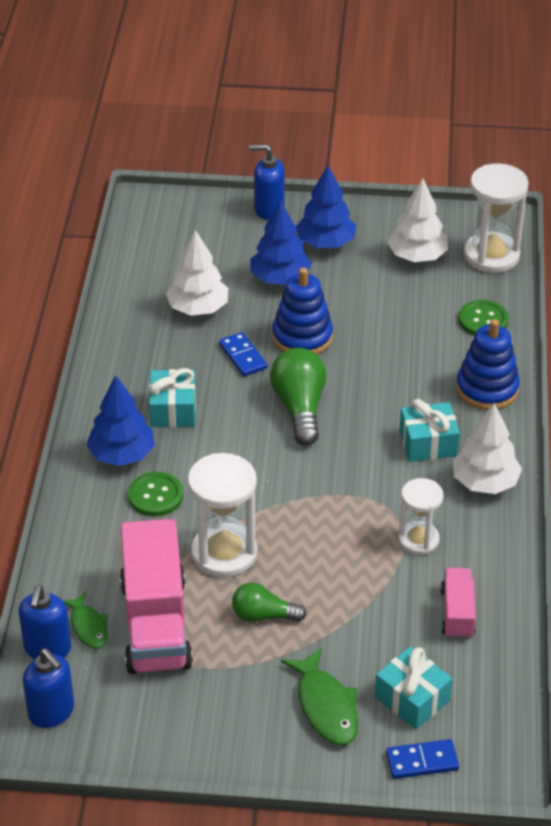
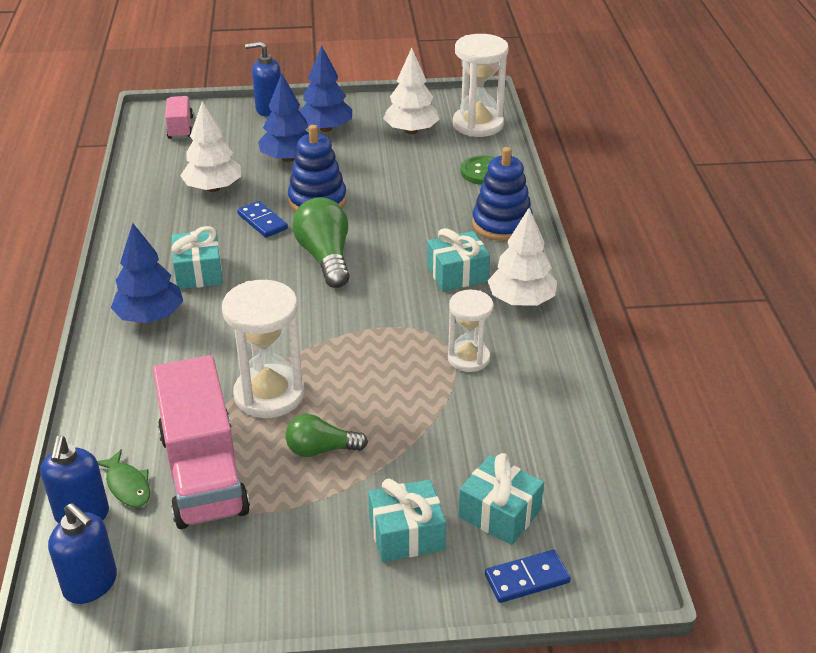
camera: 10 degrees left, 5 degrees down
green button [128,472,183,516] -> none
green fish [281,648,358,745] -> turquoise gift [368,478,446,562]
pink truck [441,568,476,639] -> pink truck moved to [165,96,193,139]

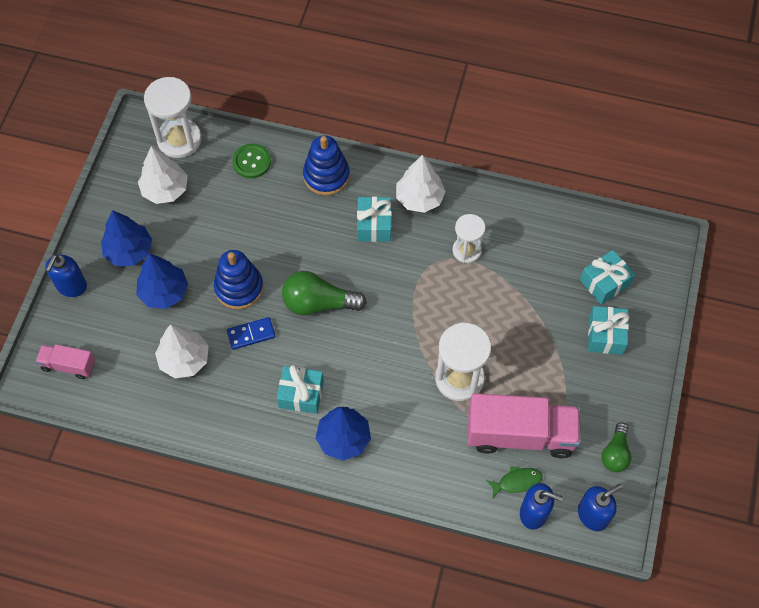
camera: 70 degrees left, 25 degrees up
green light bulb [286,414,368,457] -> green light bulb moved to [601,422,632,472]
blue domino [485,550,571,603] -> none

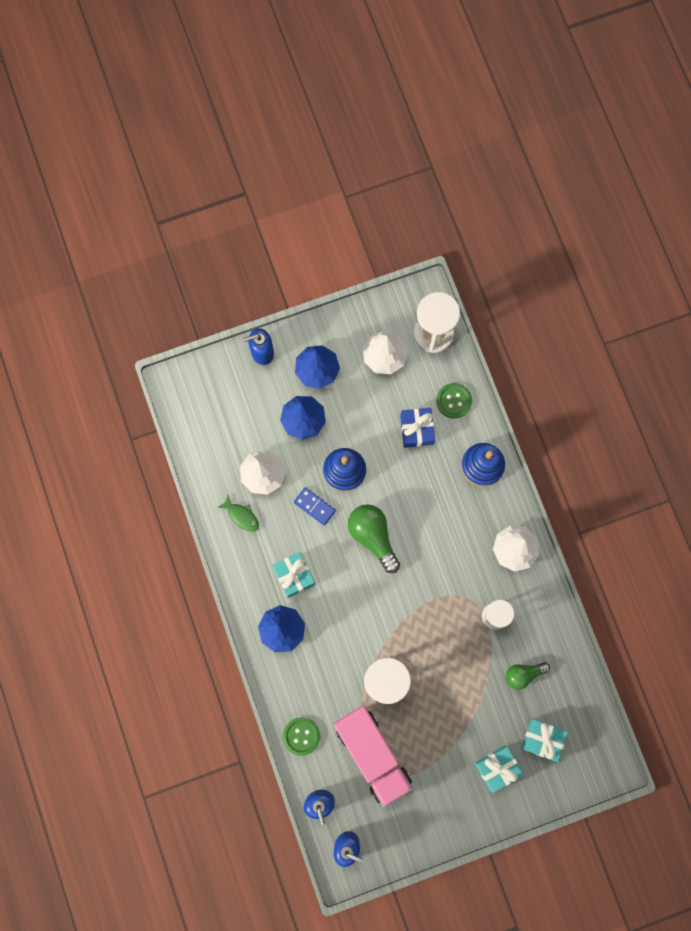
camera: 55 degrees right, 15 degrees up
pink truck [36,344,95,379] -> none
turquoise gift [357,197,392,242] -> none
green fish [486,466,543,499] -> green fish moved to [217,495,259,532]
green light bulb [601,422,632,472] -> green light bulb moved to [506,662,550,690]
none -> green button [283,717,320,756]
none -> blue gift [400,408,435,448]

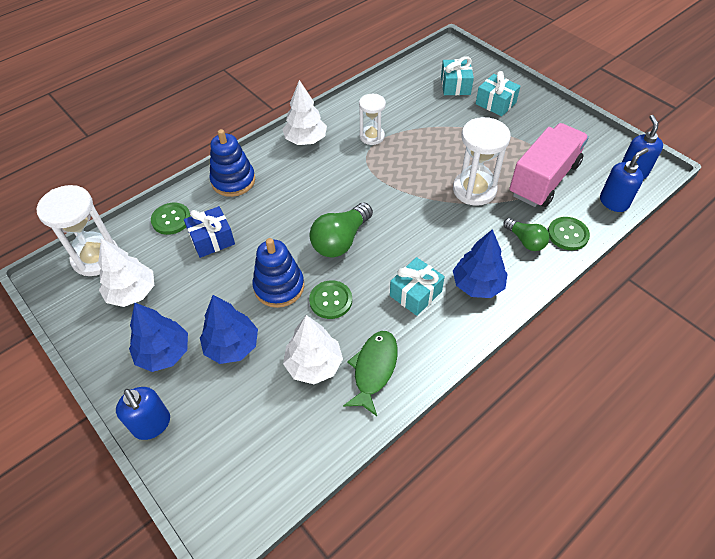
camera: 110 degrees left, 25 degrees down
green fish [217,495,259,532] -> green fish [343,331,398,416], size x1.55
blue domino [294,487,336,525] -> green button [309,280,352,319]
green light bulb [506,662,550,690] -> green light bulb moved to [503,218,549,251]

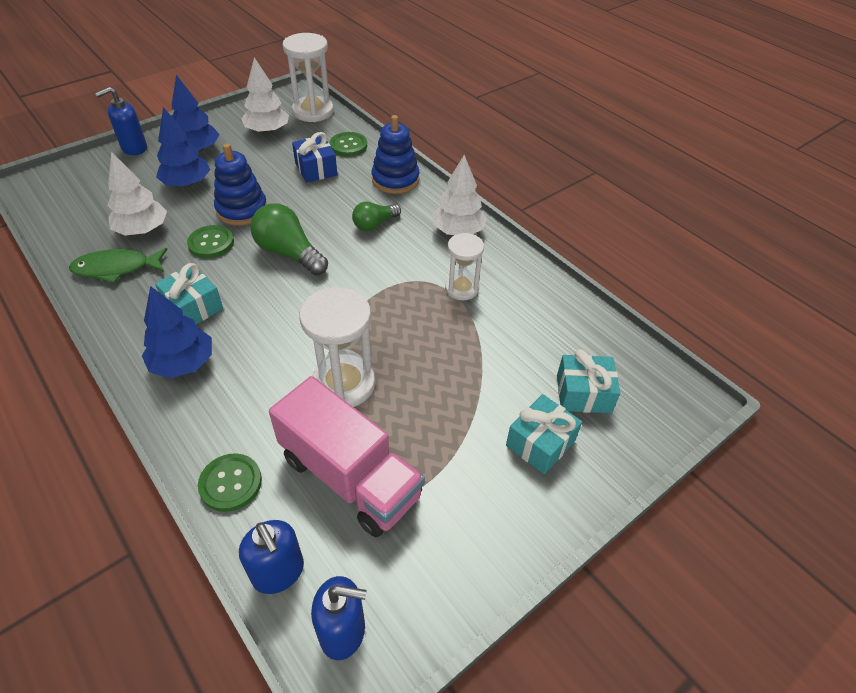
camera: 90 degrees right, 5 degrees down
green fish [343,331,398,416] -> green fish turned 150 degrees clockwise [69,248,168,283]
green light bulb [503,218,549,251] -> green light bulb moved to [352,202,401,231]

